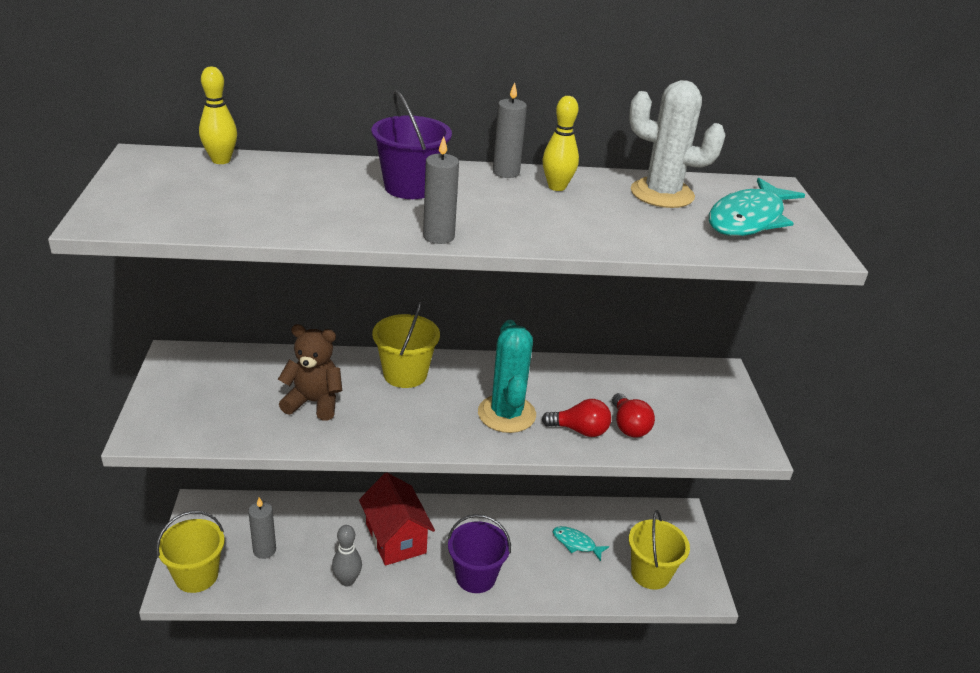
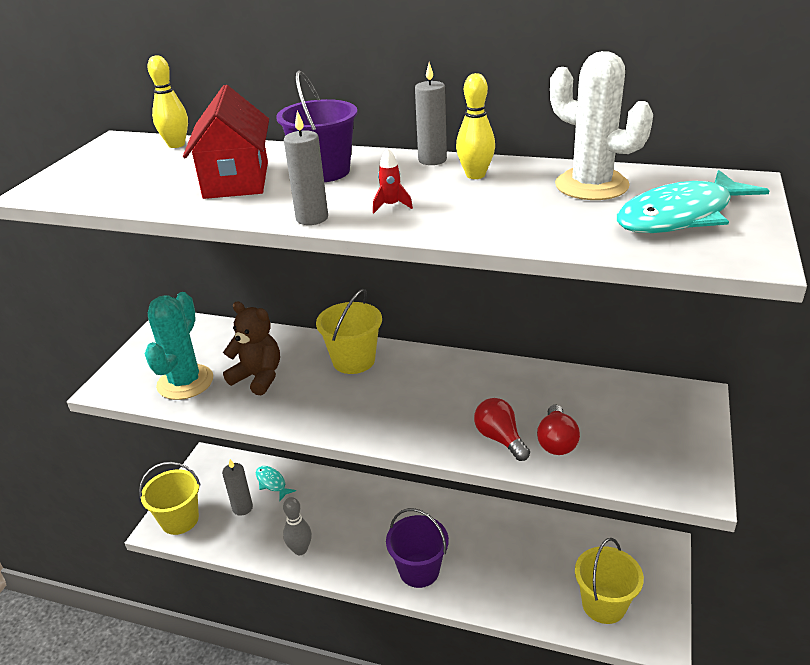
camera: 25 degrees right, 0 degrees up
red house [359,473,435,566] -> red house moved to [183,85,269,199]
turquoise cactus [478,320,536,433] -> turquoise cactus moved to [145,292,213,400]
red light bulb [542,399,611,437] -> red light bulb turned 150 degrees counterclockwise [474,398,530,461]
turquoise fish [553,526,609,561] -> turquoise fish moved to [256,466,296,501]
none -> red rocket [373,148,413,213]

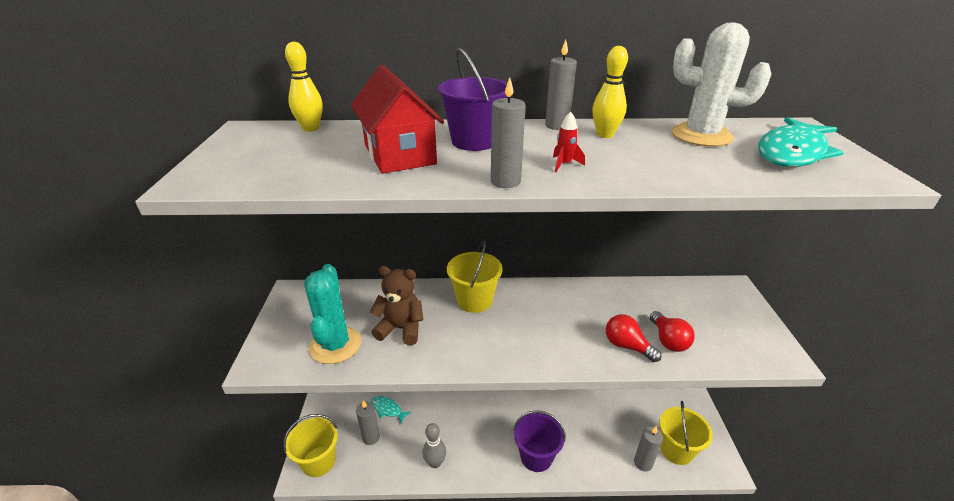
camera: 20 degrees left, 0 degrees up
none -> grey candle [634,426,663,472]

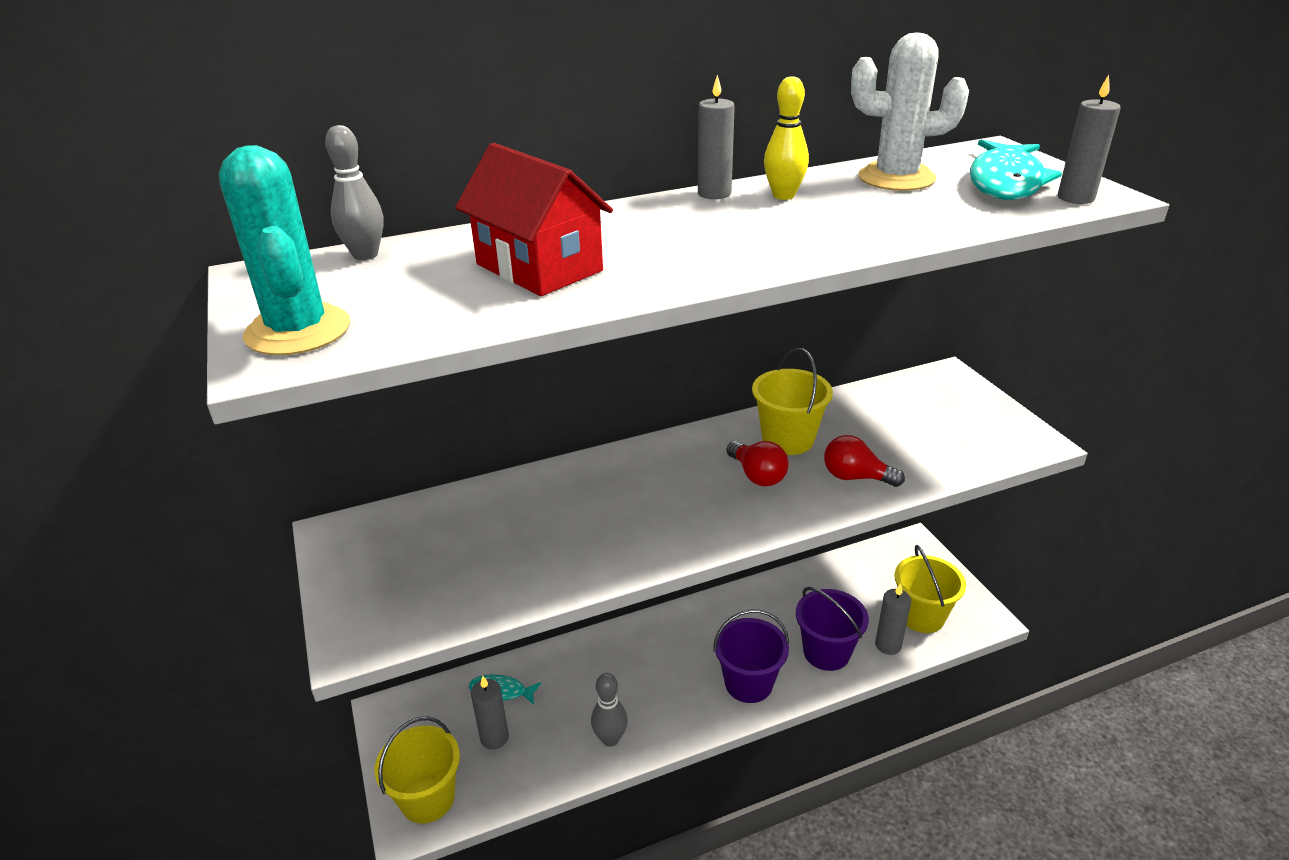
camera: 20 degrees left, 0 degrees up
yellow bowling pin [285,42,323,132] -> grey bowling pin [325,125,384,260]
turquoise cactus [304,264,361,364] -> turquoise cactus moved to [219,145,350,355]
brown teddy bear [370,266,423,345] -> none
purple bucket [438,48,507,151] -> purple bucket moved to [796,587,869,671]
yellow bucket [447,240,503,313] -> yellow bucket moved to [752,348,833,455]
grey candle [491,77,526,188] -> grey candle moved to [1058,75,1121,204]
red rocket [553,112,585,172] -> none
red light bulb [650,311,695,352] -> red light bulb moved to [727,441,789,486]

